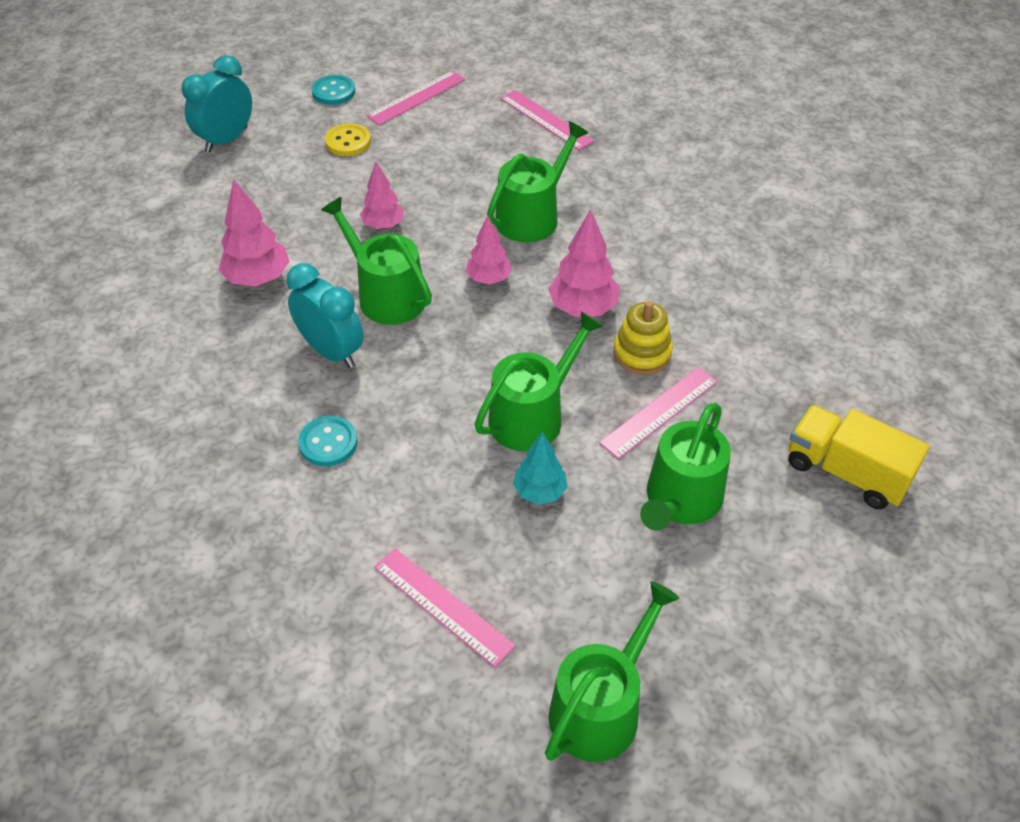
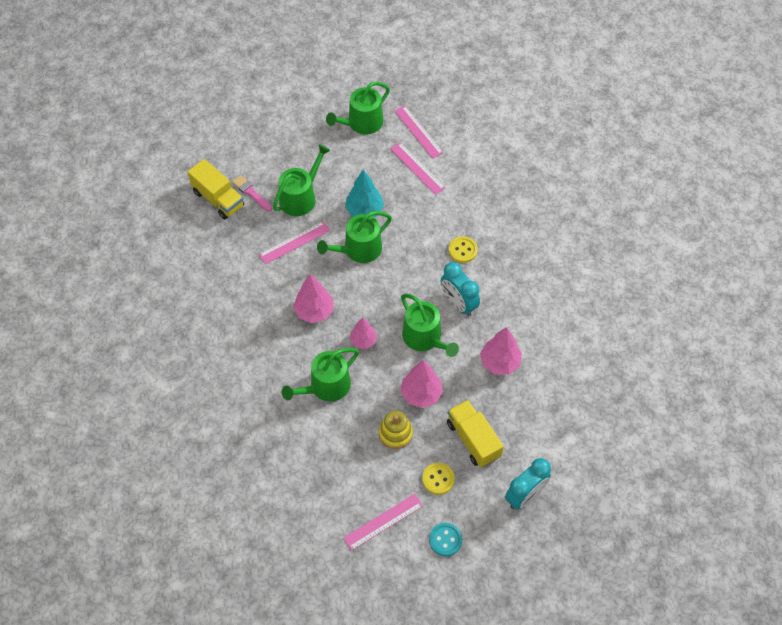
camera: 170 degrees left, 10 degrees up
turquoise button [298,416,358,466] -> yellow button [449,236,478,263]
pink tree [360,162,404,229] -> pink tree [400,360,443,408], size x1.50
pink ruler [500,90,594,150] -> pink ruler moved to [395,106,443,158]
turquoise tree [513,432,567,504] -> turquoise tree [345,170,384,217], size x1.50
yellow stacking toy [613,301,673,375] -> yellow stacking toy moved to [379,411,413,449]
none -> pink brush [232,175,272,212]
none -> yellow truck [447,400,504,468]

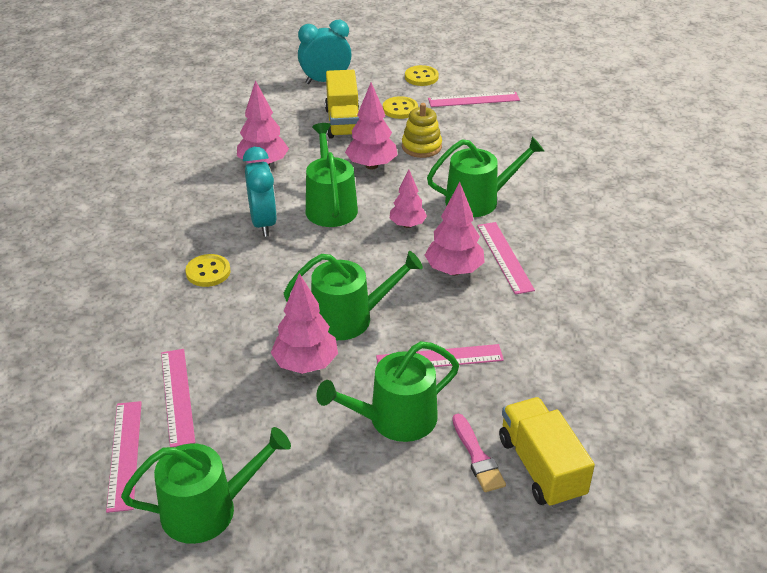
camera: 155 degrees left, 20 degrees down
turquoise tree [345,170,384,217] -> pink tree [271,273,338,374]
turquoise button [429,523,462,556] -> yellow button [405,65,439,86]
none -> pink ruler [477,222,535,295]

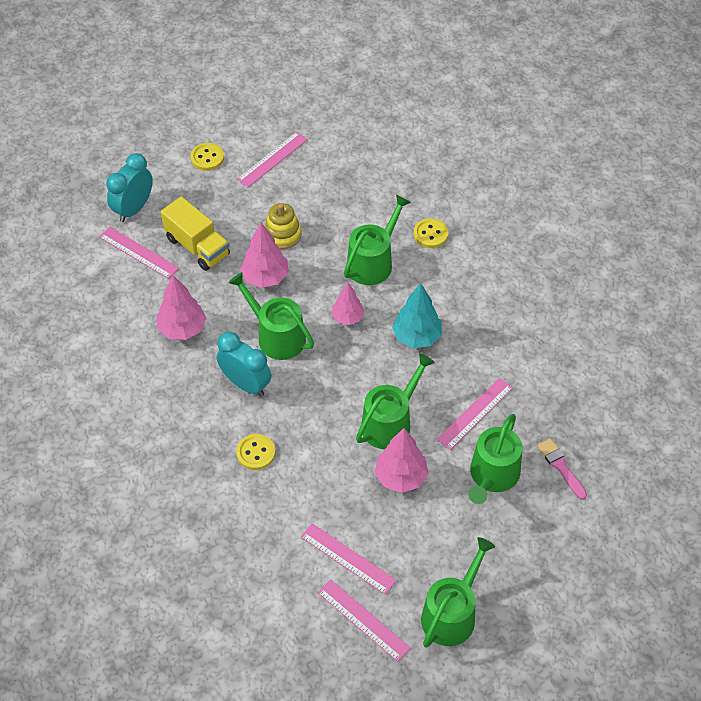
camera: 40 degrees left, 15 degrees up
yellow button [383,96,418,119] -> yellow button moved to [414,218,449,248]
pink tree [425,182,485,276] -> turquoise tree [392,283,442,348]
pink brush [452,414,506,492] -> pink brush turned 150 degrees counterclockwise [537,438,587,500]
pink ruler [477,222,535,295] -> pink ruler moved to [99,227,179,279]
yellow truck [499,397,595,508] -> none

